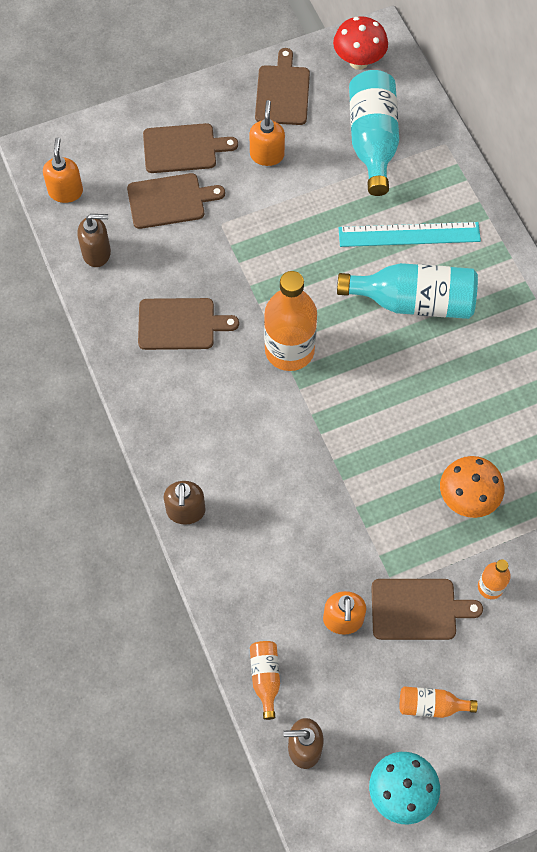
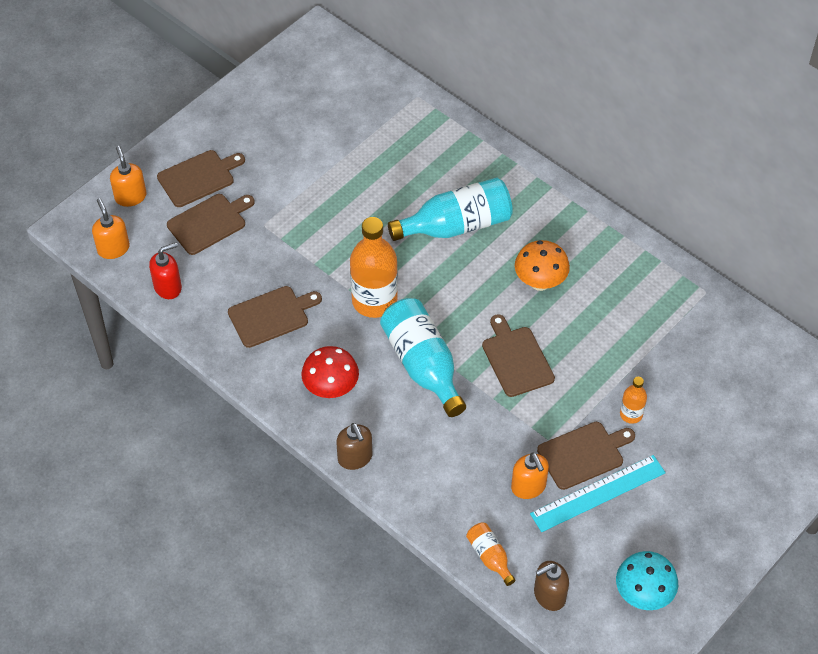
camera: 25 degrees left, 10 degrees down
brown soap dispenser [77,214,111,267] -> red soap dispenser [149,243,182,299]
orange soap dispenser [249,100,285,166] -> orange soap dispenser moved to [110,146,147,207]
brown cutting board [255,48,310,125] -> brown cutting board moved to [482,314,555,397]
red mushroom [333,16,388,70] -> red mushroom moved to [301,346,359,398]
turquoise ruler [339,222,481,247] -> turquoise ruler moved to [530,455,666,532]
turquoise bottle [349,70,399,196] -> turquoise bottle moved to [380,298,466,417]
orange bottle [400,686,478,718] -> none
orange mushroom [440,456,504,518] -> orange mushroom moved to [515,240,570,291]

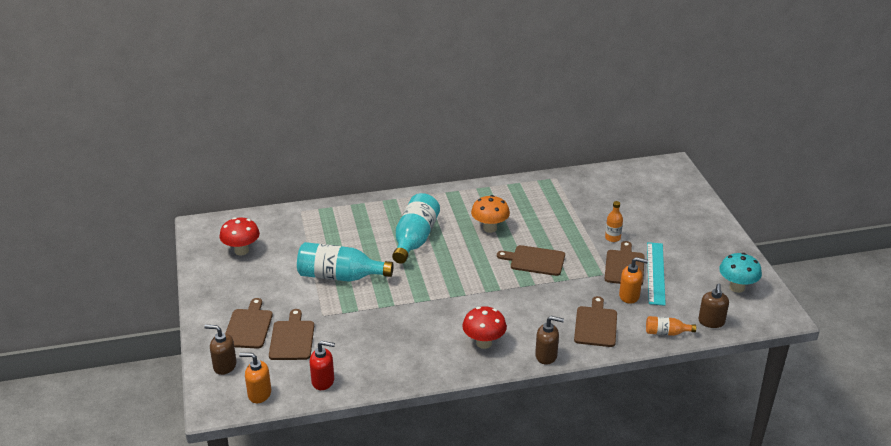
camera: 55 degrees left, 20 degrees down
orange soap dispenser [110,146,147,207] -> brown soap dispenser [204,325,237,375]
red soap dispenser [149,243,182,299] -> red soap dispenser turned 90 degrees clockwise [310,341,335,390]
brown cutting board [228,286,322,348] -> brown cutting board moved to [574,296,617,347]
orange bottle [350,217,398,318] -> none
turquoise bottle [380,298,466,417] -> turquoise bottle moved to [297,242,394,282]
none -> red mushroom [220,217,260,255]

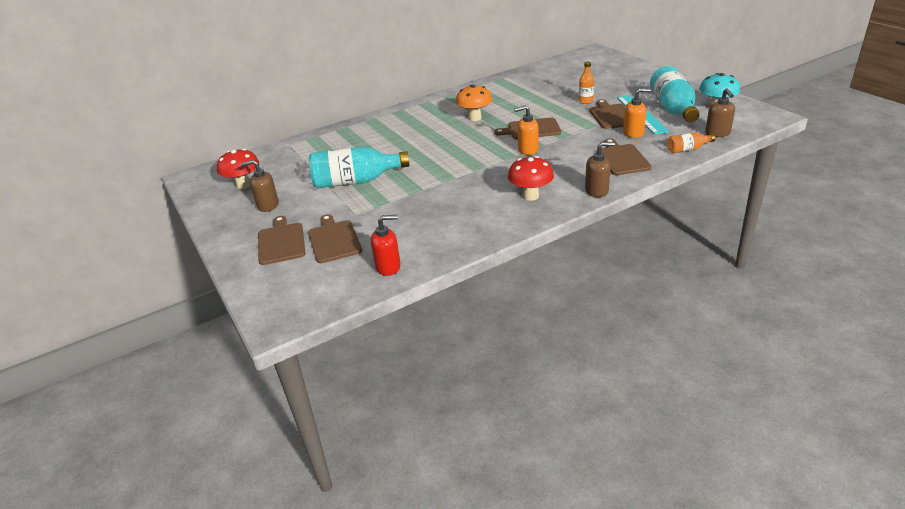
camera: 15 degrees left, 0 degrees up
brown soap dispenser [204,325,237,375] -> brown soap dispenser moved to [241,160,279,212]
orange soap dispenser [239,353,271,403] -> orange soap dispenser moved to [514,105,538,155]
turquoise bottle [392,193,440,264] -> turquoise bottle moved to [650,66,699,123]

